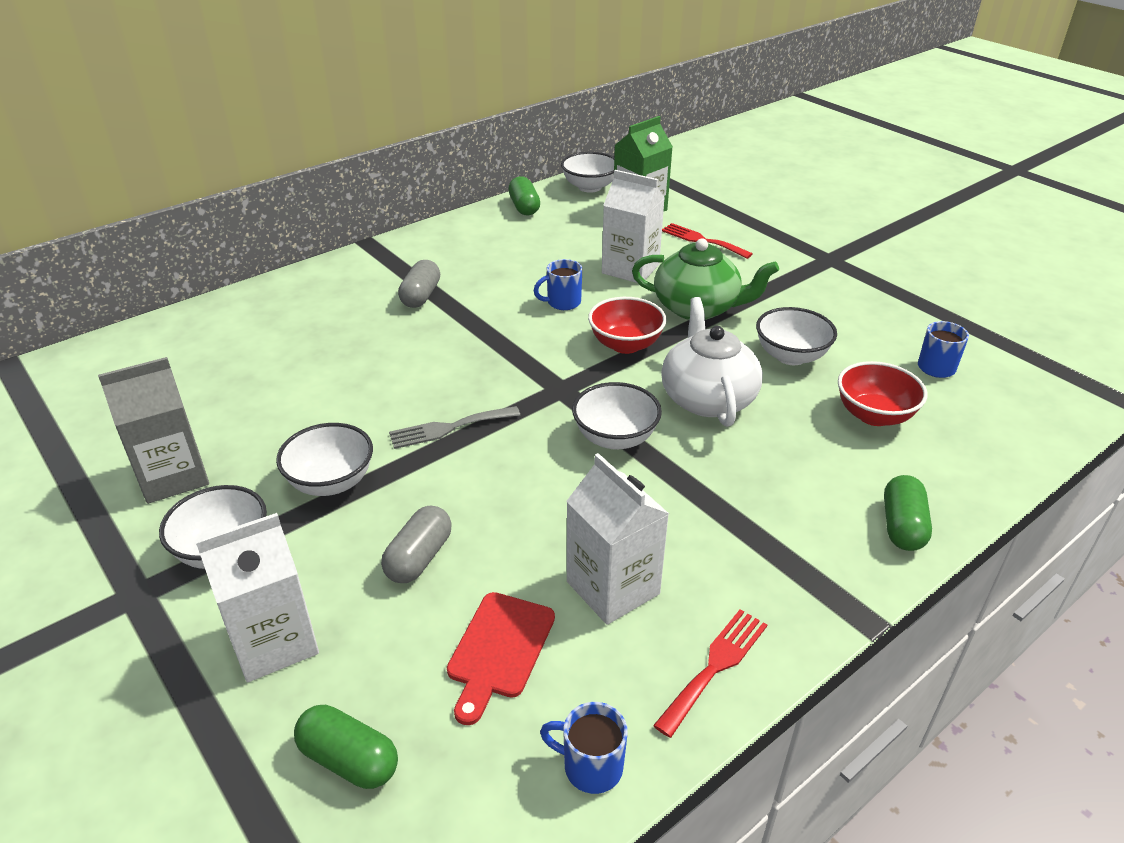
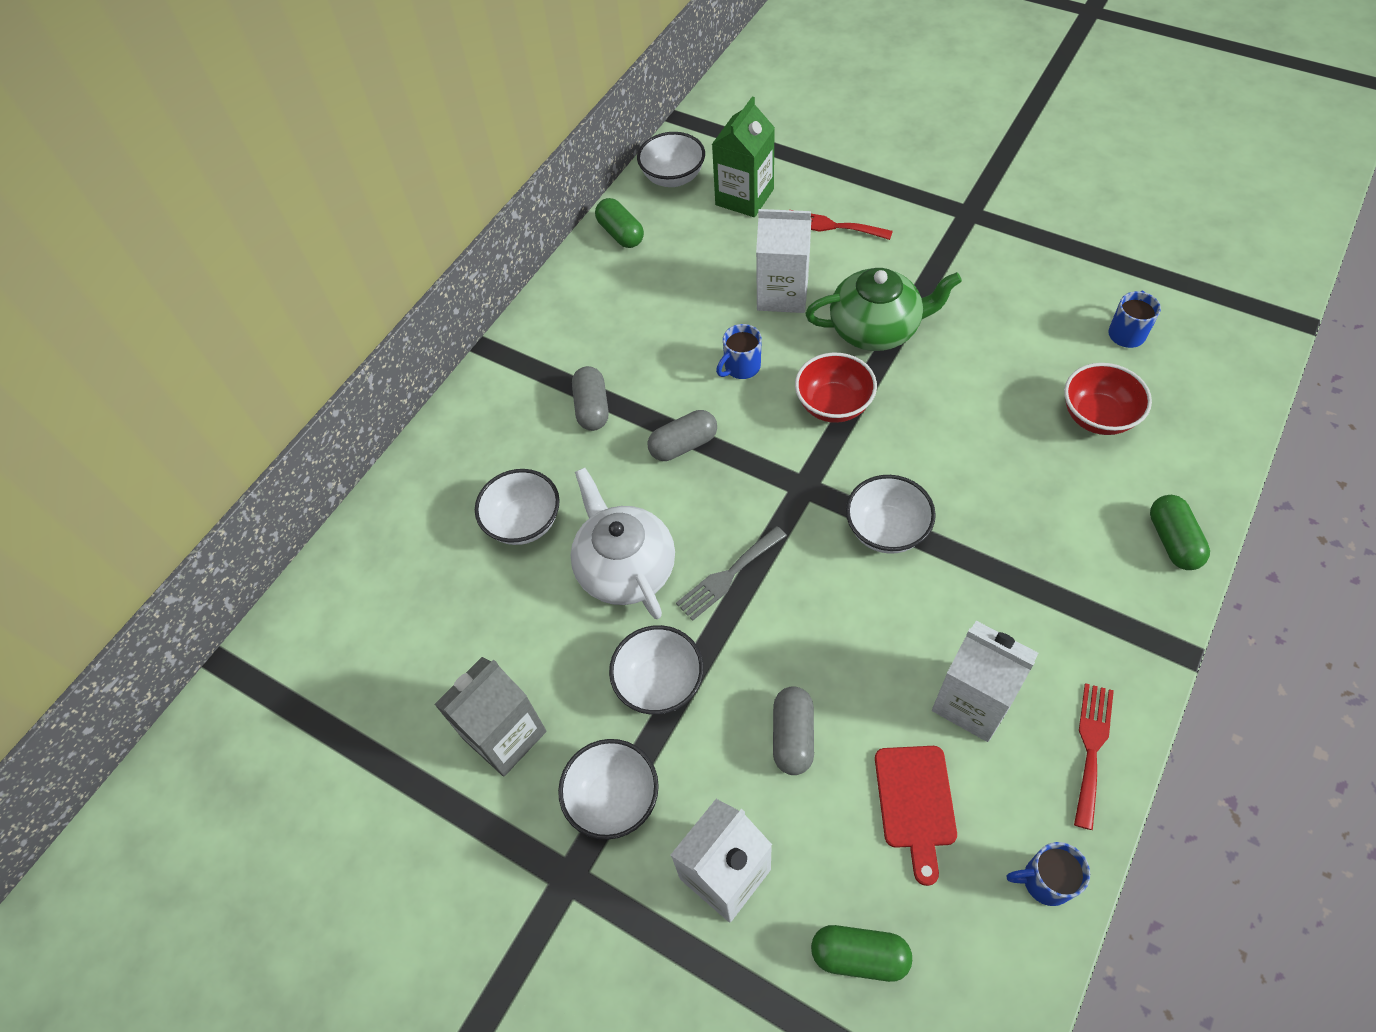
camera: 15 degrees left, 20 degrees up
white teapot [661,297,763,427] -> white teapot moved to [570,468,675,619]
white bowl [756,307,837,365] -> white bowl moved to [475,469,560,545]
none -> grey capsule [648,410,717,461]

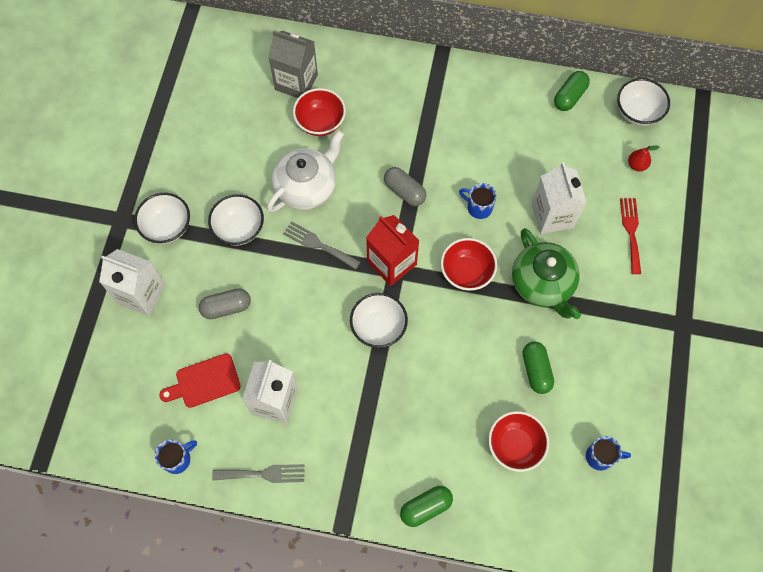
camera: 65 degrees right, 10 degrees up
grey carton [434,657,546,777] -> grey carton moved to [268,30,318,98]
white bowl [475,469,560,545] -> red bowl [293,88,346,136]
grey capsule [572,366,609,431] -> none
green carton [712,97,775,217] -> red pear [628,145,659,171]
green capsule [811,925,912,982] -> green capsule moved to [523,341,554,394]
blue mug [1007,842,1090,906] -> blue mug turned 75 degrees clockwise [154,439,197,474]
red fork [1074,683,1114,830] -> grey fork [212,464,304,483]
none -> red carton [366,215,419,286]

